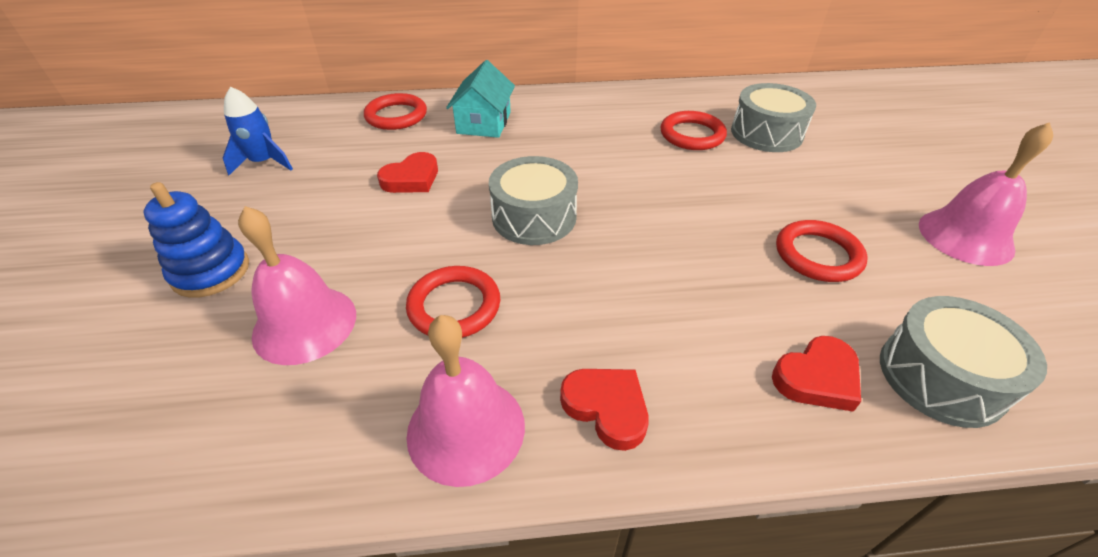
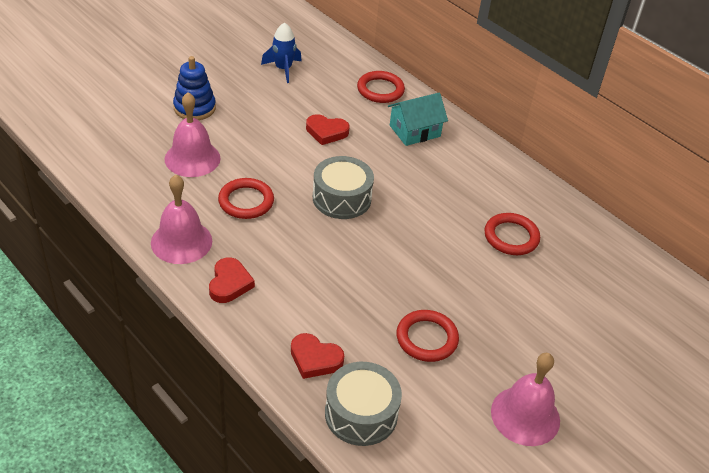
camera: 50 degrees right, 0 degrees up
grey drum [731,83,816,152] -> none

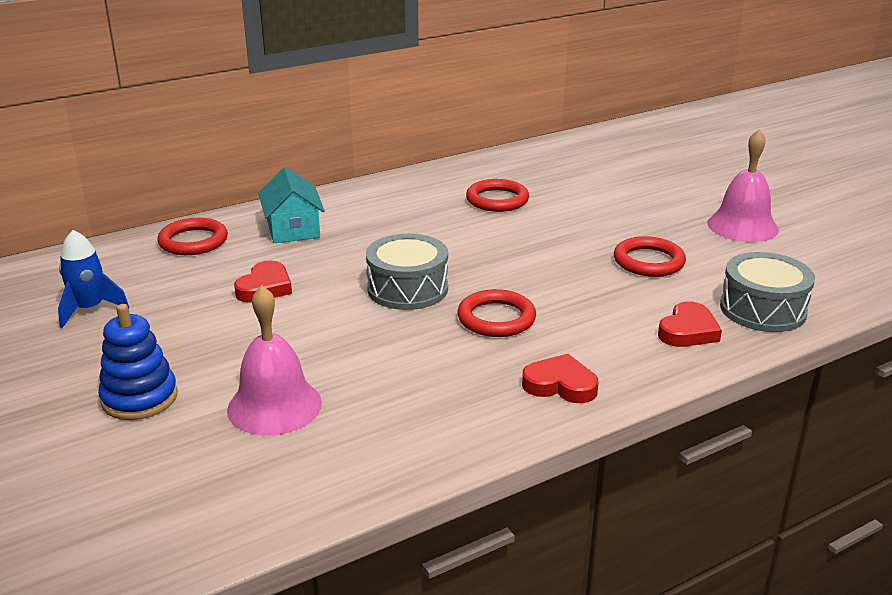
camera: 75 degrees left, 15 degrees down
pink bell [151,175,212,264] -> none
red ring [218,178,274,219] -> red ring moved to [457,289,536,337]

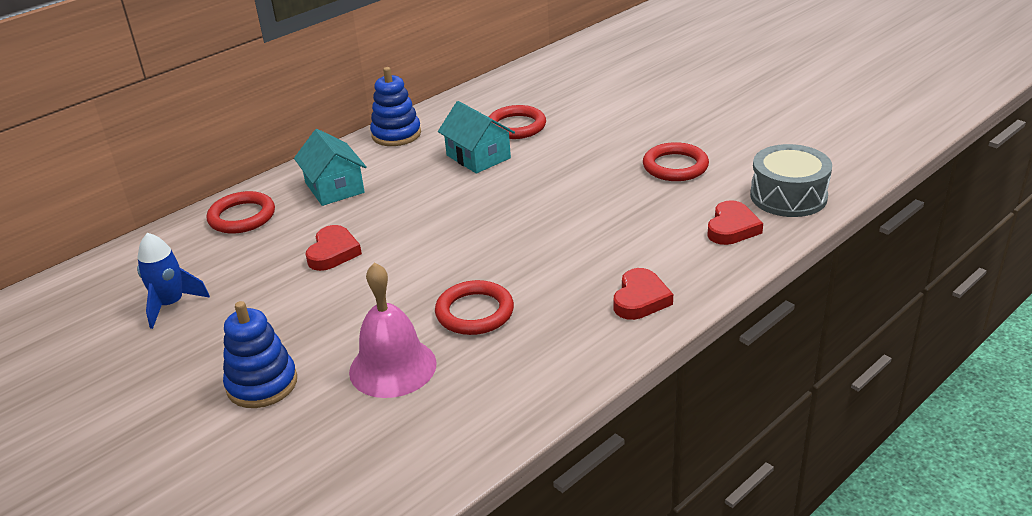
camera: 10 degrees left, 5 degrees up
grey drum [366,234,448,310] -> none
red ring [457,289,536,337] -> red ring moved to [435,280,514,335]
red heart [522,354,598,403] -> red heart turned 105 degrees clockwise [614,268,673,320]
pink bell [707,130,779,242] -> none
none -> blue stacking toy [370,67,421,146]
none -> turquoise house [438,101,515,173]

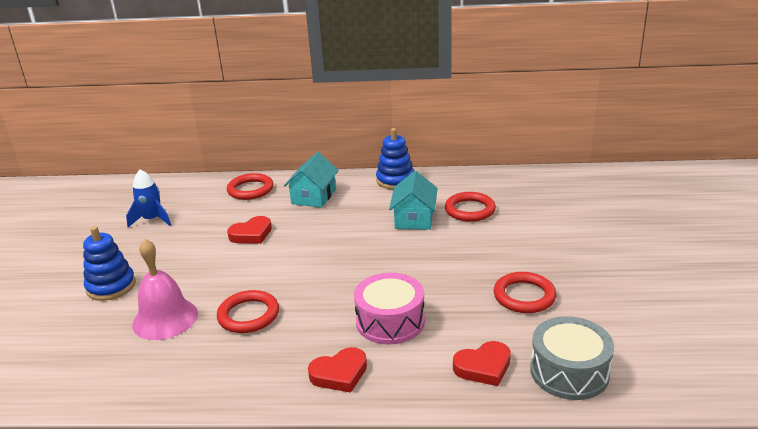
camera: 45 degrees right, 5 degrees down
none -> pink drum [354,273,425,345]

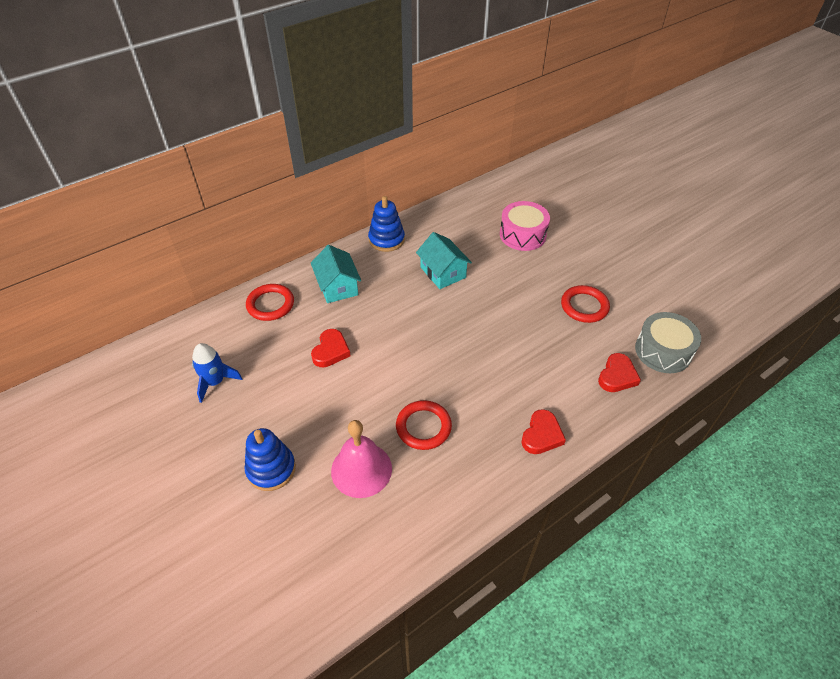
camera: 40 degrees left, 20 degrees up
pink drum [354,273,425,345] -> pink drum moved to [500,201,550,251]
red ring [445,192,496,222] -> none

